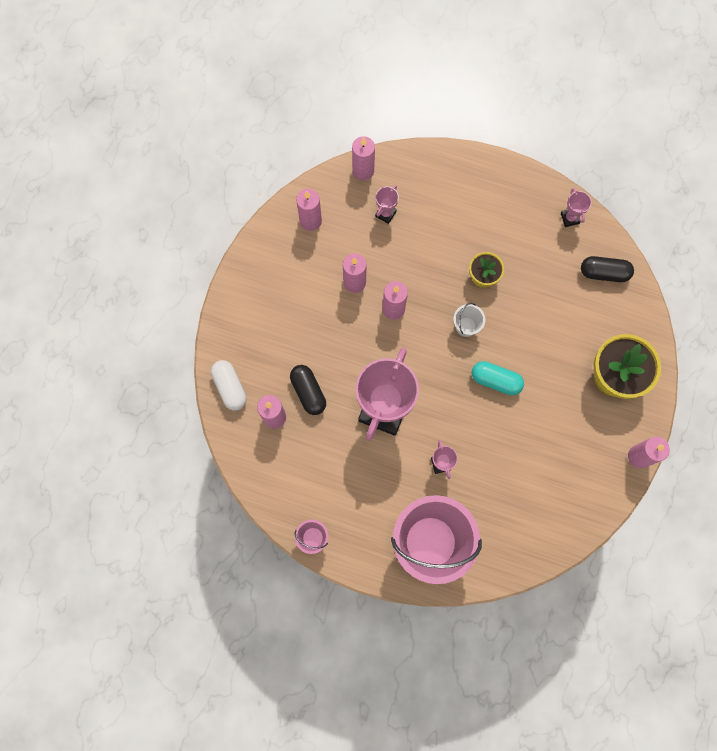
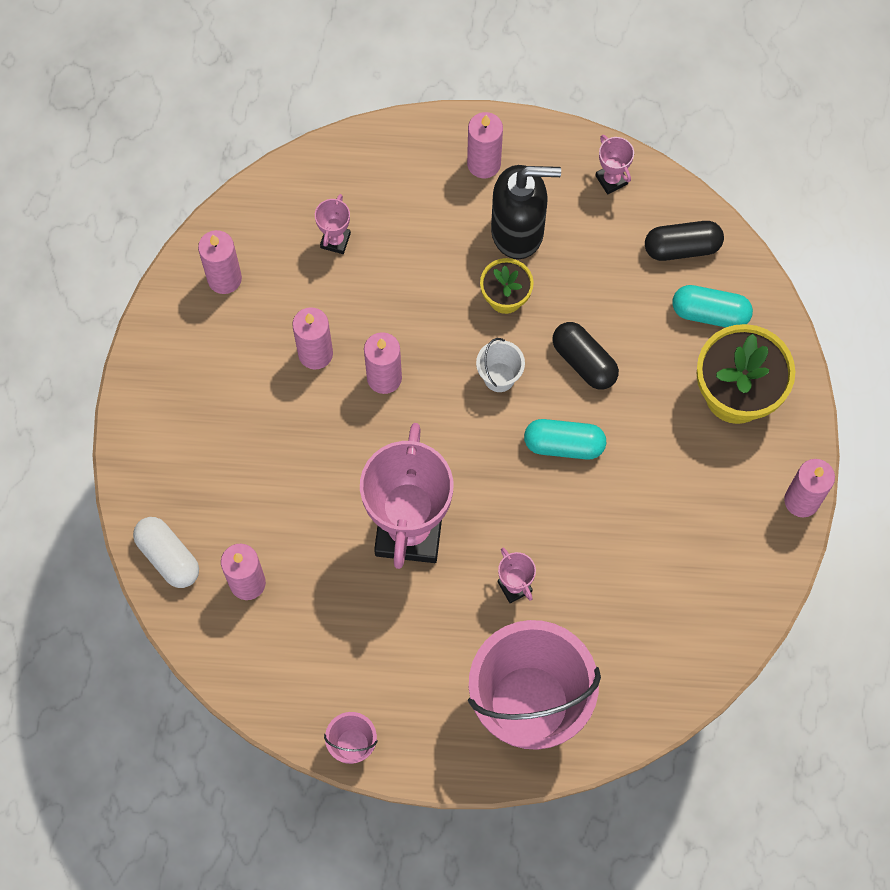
camera: 15 degrees left, 5 degrees down
black capsule [290,365,326,415] -> black capsule moved to [552,322,619,389]
pink candle [352,136,375,181] -> pink candle moved to [467,112,503,178]
none -> black soap dispenser [491,165,561,259]
none -> turquoise capsule [672,285,753,327]

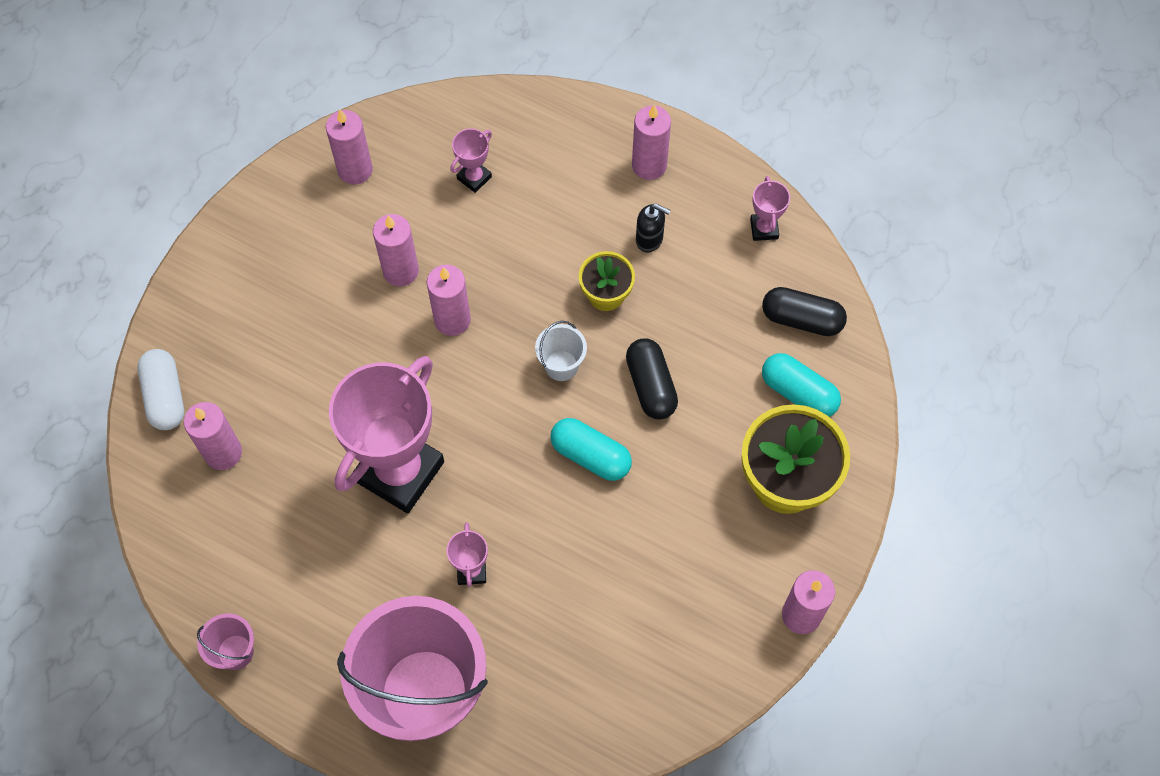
camera: 25 degrees right, 5 degrees down
black soap dispenser [491,165,561,259] -> black soap dispenser [636,204,671,252], size x0.48

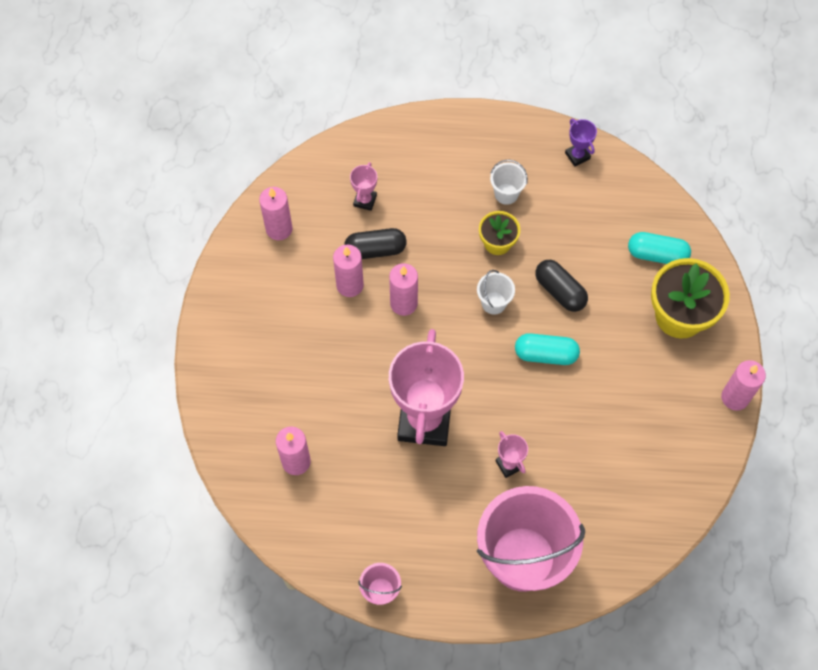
camera: 25 degrees left, 0 degrees up
white capsule [137,349,184,430] -> none
pink candle [632,105,671,180] -> none
black soap dispenser [636,204,671,252] -> white bucket [490,160,528,205]
pink trophy [750,176,790,241] -> purple trophy [565,118,597,167]
black capsule [762,287,847,336] -> black capsule moved to [344,228,406,259]

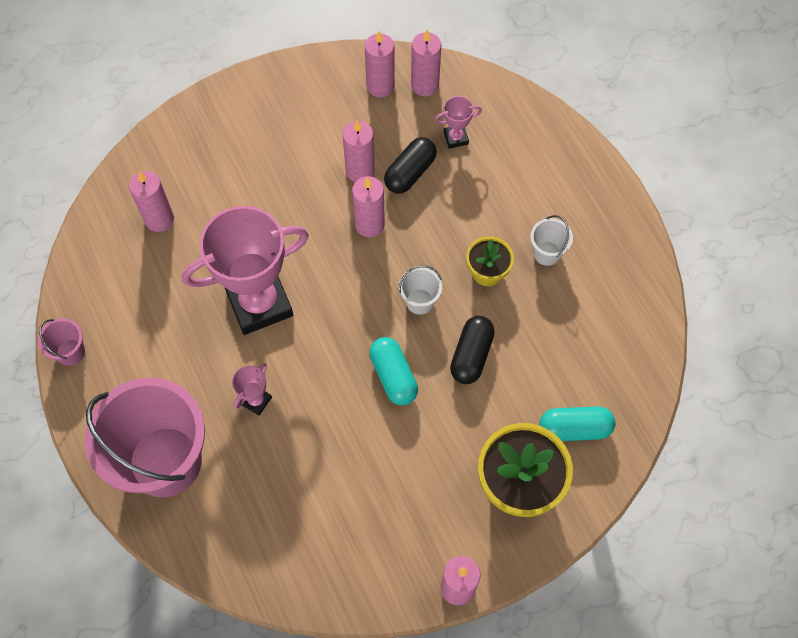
camera: 60 degrees right, 0 degrees up
black capsule [344,228,406,259] -> black capsule turned 75 degrees clockwise [384,137,437,194]
purple trophy [565,118,597,167] -> none
turquoise capsule [628,232,691,264] -> turquoise capsule turned 75 degrees counterclockwise [539,406,615,441]
none -> pink candle [411,30,441,96]

